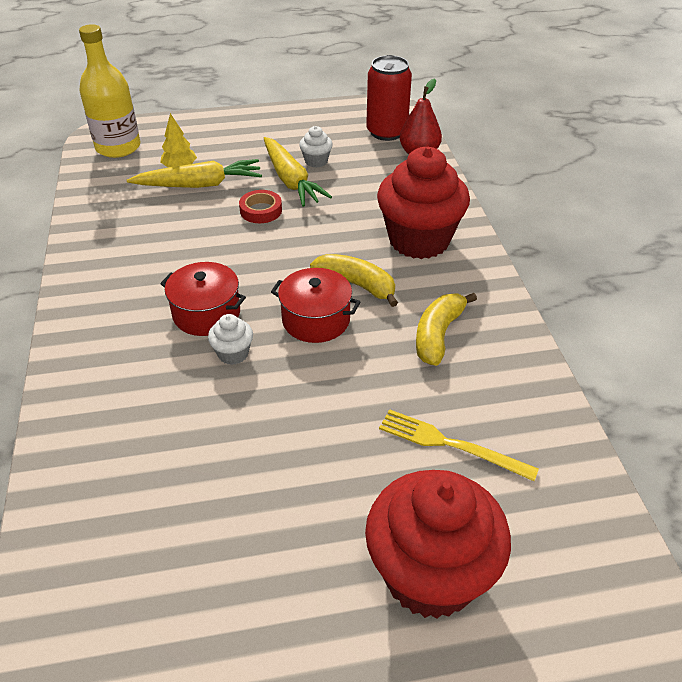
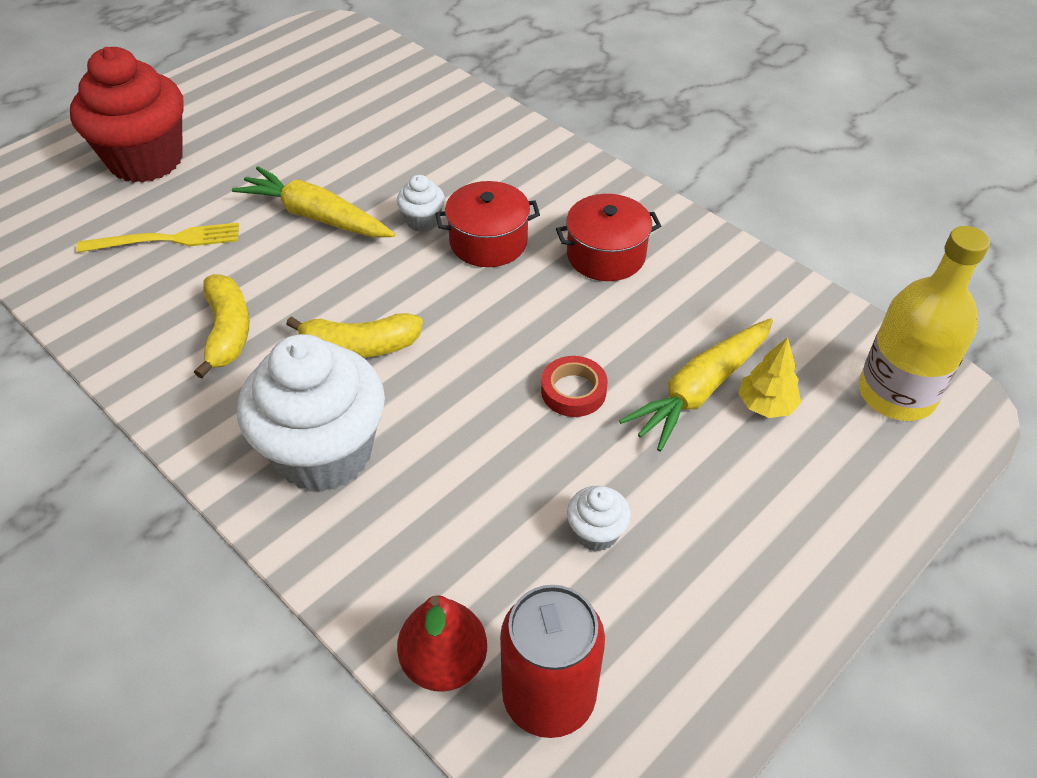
camera: 145 degrees right, 5 degrees up
yellow carrot [264,137,332,207] -> yellow carrot moved to [232,166,395,238]
red pot [271,268,360,343] -> red pot moved to [556,194,661,281]
red cupcake [377,147,470,259] -> white cupcake [237,334,385,492]

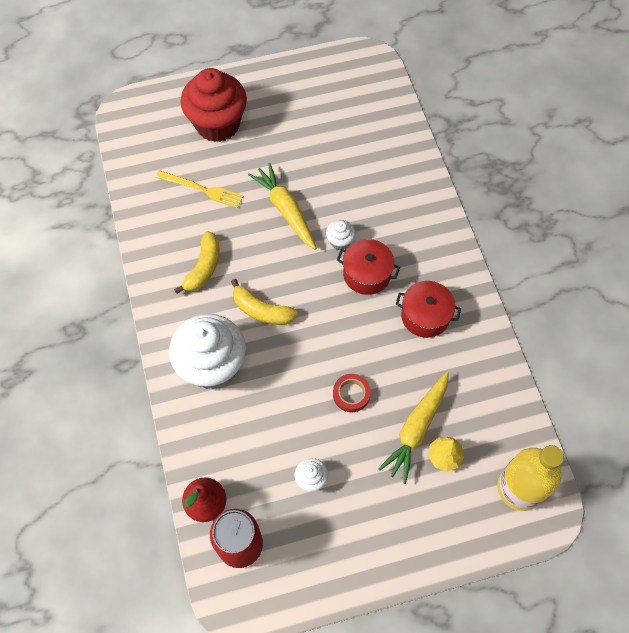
camera: 30 degrees right, 15 degrees up
yellow carrot [619,318,773,451] -> yellow carrot turned 45 degrees counterclockwise [378,372,449,484]

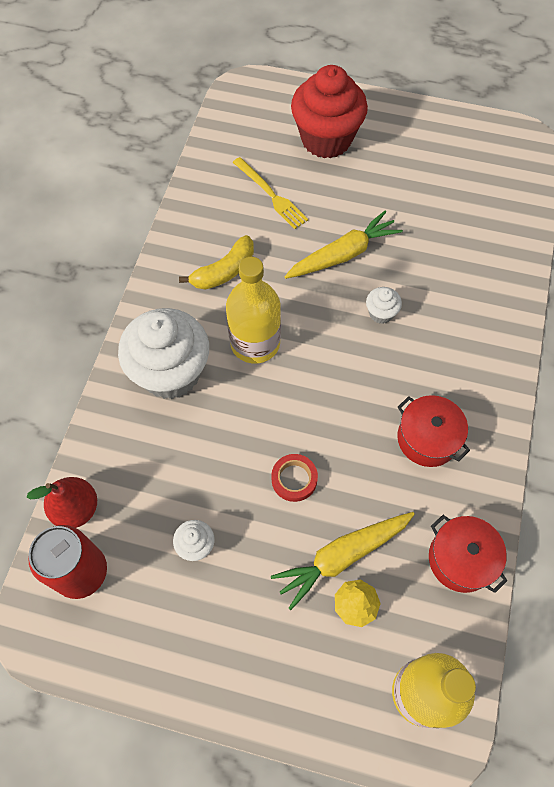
camera: 30 degrees right, 0 degrees up
yellow banana [231,279,298,325] -> yellow bottle [226,257,281,363]
yellow carrot [248,163,316,249] -> yellow carrot turned 60 degrees clockwise [284,211,403,279]
red pot [337,239,400,295] -> red pot moved to [429,515,507,593]

